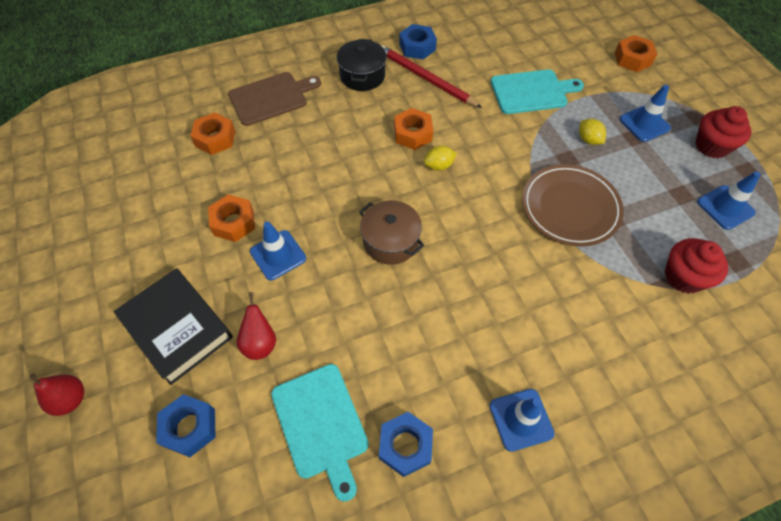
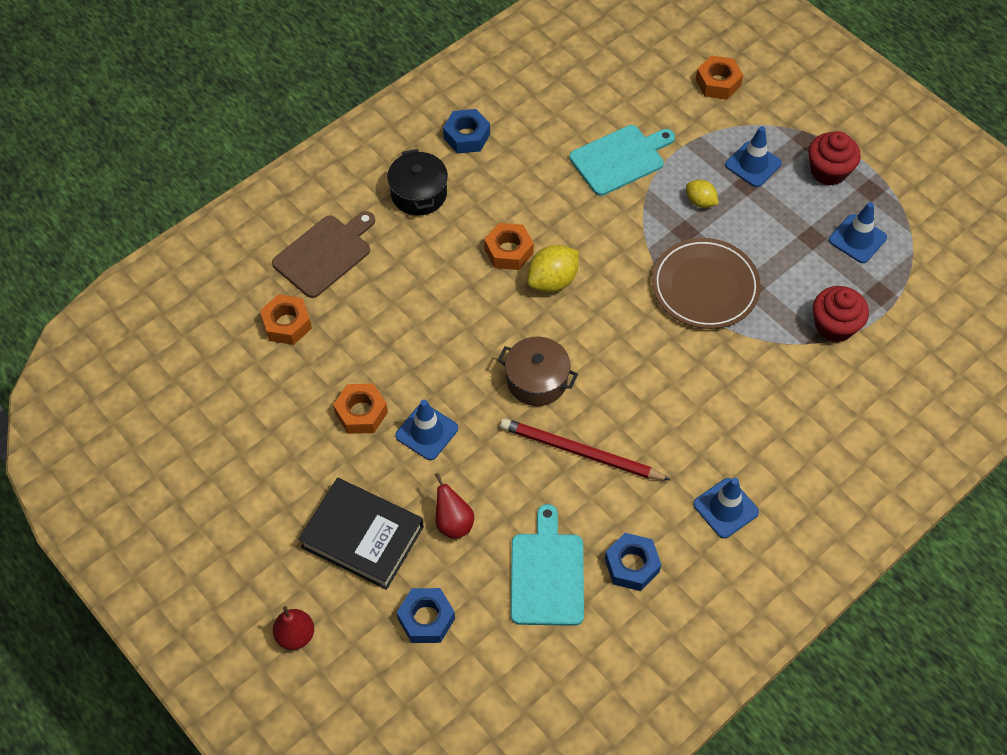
camera: 20 degrees left, 0 degrees up
turquoise cutting board [271,364,369,502] -> turquoise cutting board turned 135 degrees counterclockwise [511,504,584,626]
red pencil [381,45,482,108] -> red pencil moved to [500,418,671,480]
yellow lemon [424,145,457,171] -> yellow lemon [527,245,579,292], size x1.61

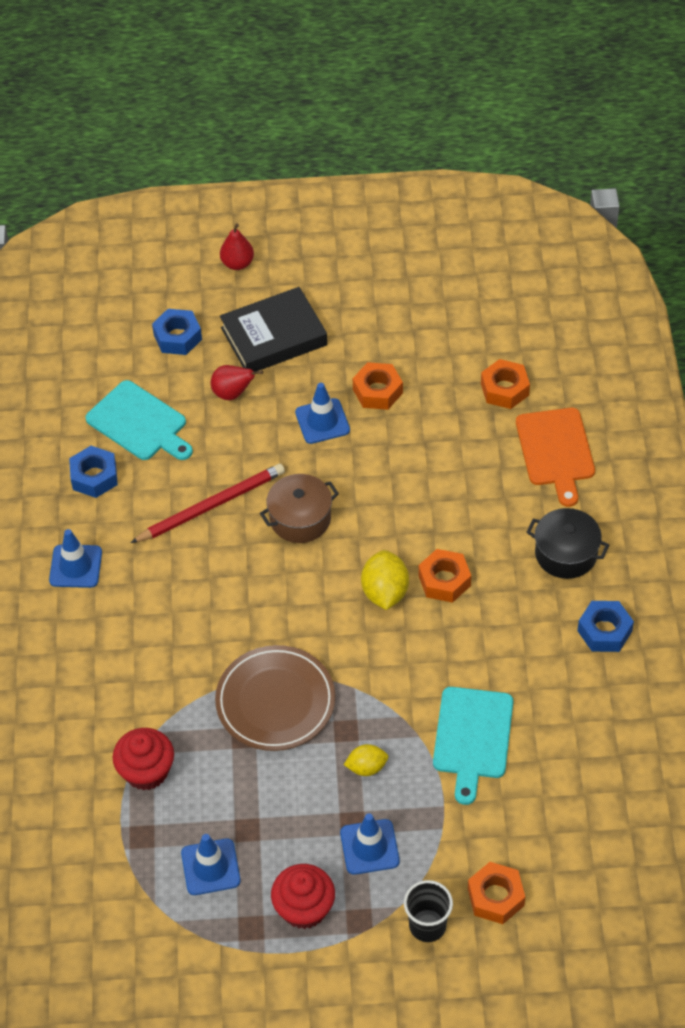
camera: 130 degrees right, 5 degrees down
brown cutting board [272,211,375,298] -> orange cutting board [516,408,595,507]
none -> black cup [404,880,453,942]

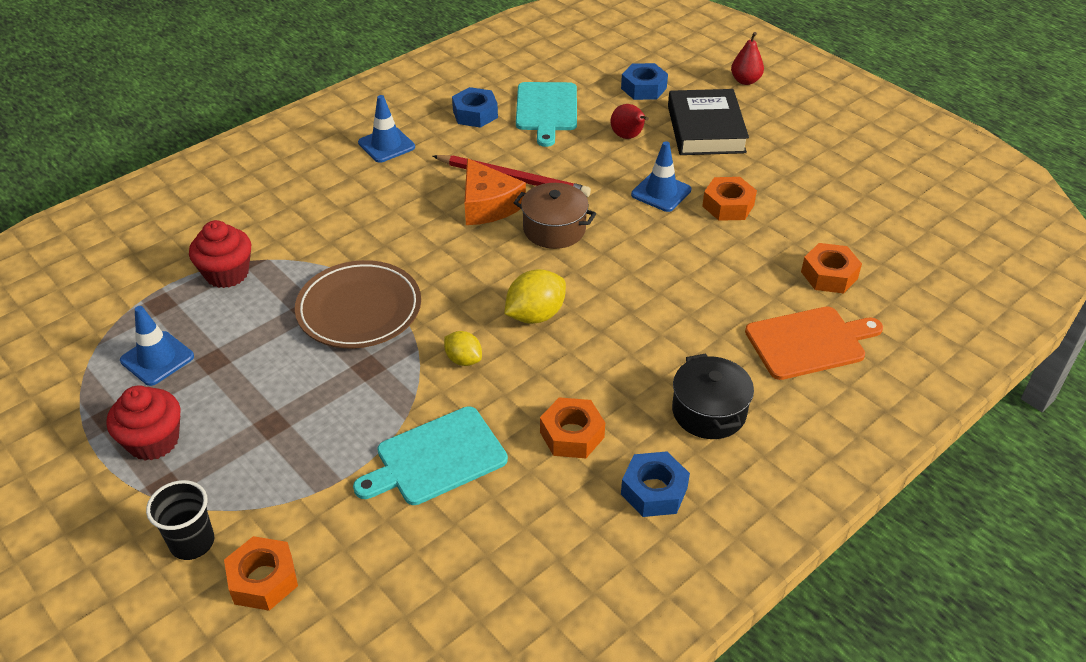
camera: 50 degrees right, 10 degrees down
black book [220,287,327,372] -> black book turned 60 degrees clockwise [668,89,749,155]
blue traffic cone [340,813,400,875] -> none
yellow lemon [344,744,388,776] -> yellow lemon moved to [444,331,482,366]
orange nut [418,549,471,603] -> orange nut moved to [540,397,605,458]
orange cutting board [516,408,595,507] -> orange cutting board turned 150 degrees counterclockwise [745,307,883,380]
none -> orange cheese [464,158,526,225]

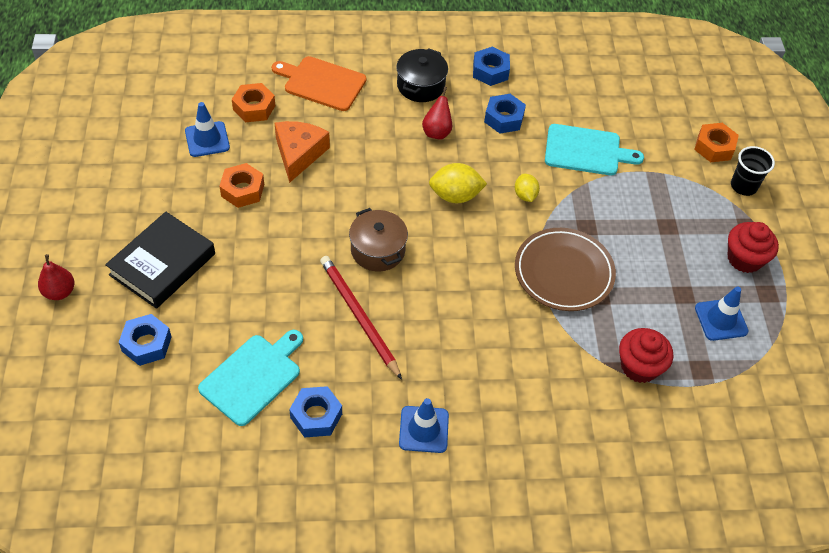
camera: 145 degrees left, 10 degrees up
orange cheese [464,158,526,225] -> orange cheese moved to [275,121,330,183]
orange nut [540,397,605,458] -> blue nut [484,94,526,134]
red pear [611,104,649,139] -> red pear moved to [422,87,452,140]
blue traffic cone [631,141,691,212] -> blue traffic cone moved to [185,102,230,157]

